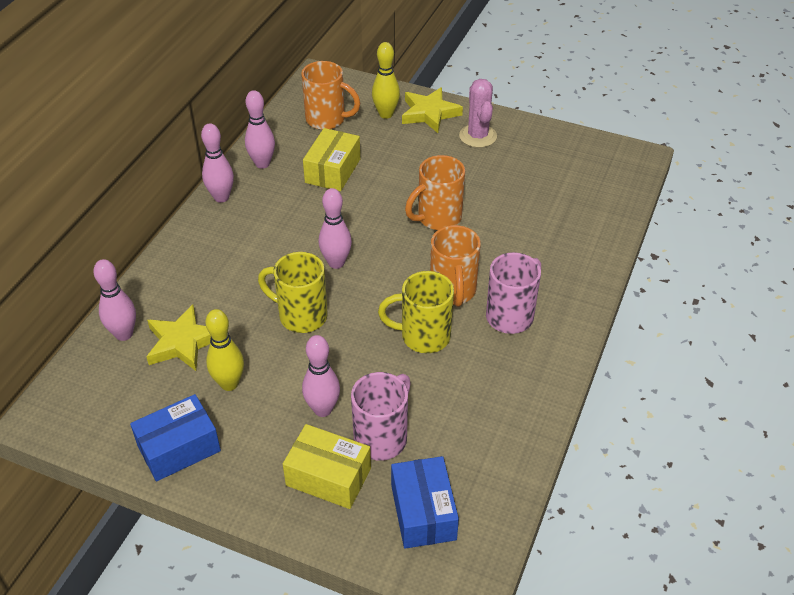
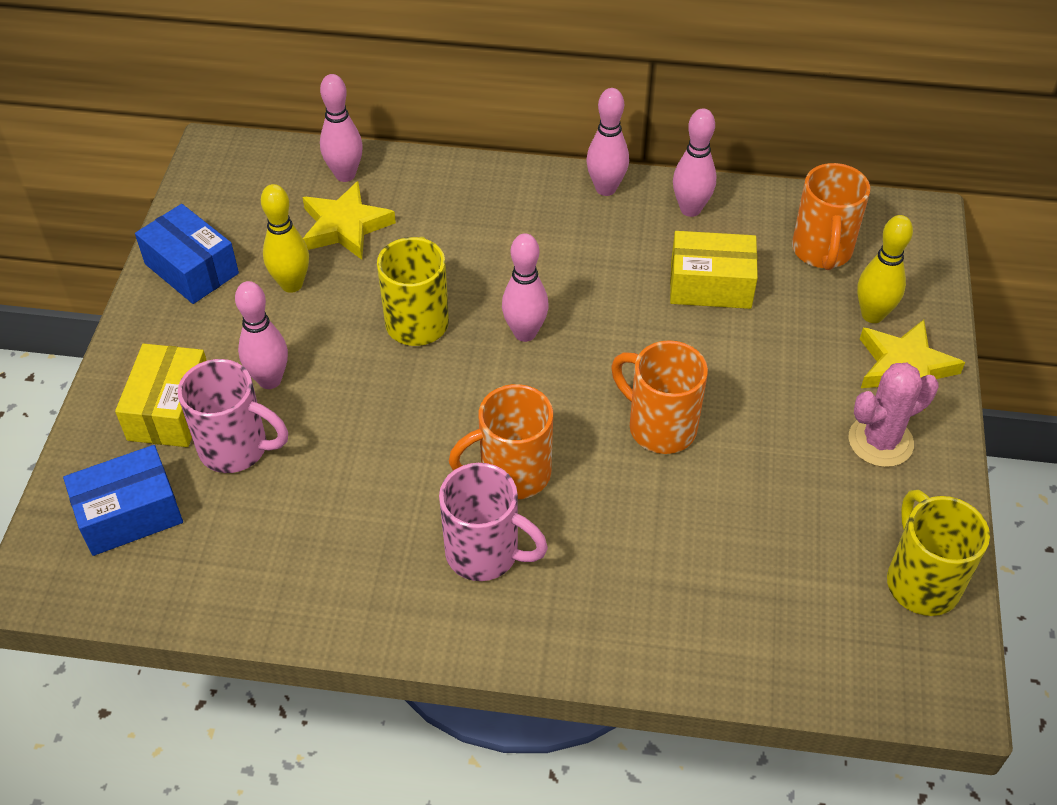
camera: 75 degrees right, 5 degrees up
yellow mug [378,271,454,353] -> yellow mug moved to [887,490,990,616]

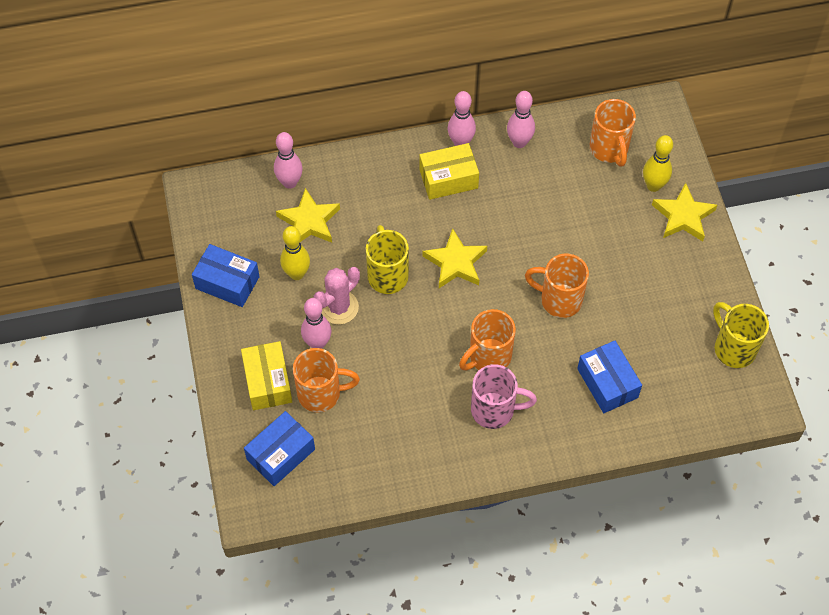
camera: 20 degrees left, 10 degrees up
pink mug [178,359,288,473] -> orange mug [293,348,360,412]
pink bowling pin [502,233,549,342] -> yellow star [423,228,487,288]
yellow box [670,231,758,309] -> yellow box moved to [419,143,479,200]
pink cactus [848,363,938,467] -> pink cactus moved to [314,267,360,324]
none -> blue box [577,340,642,413]

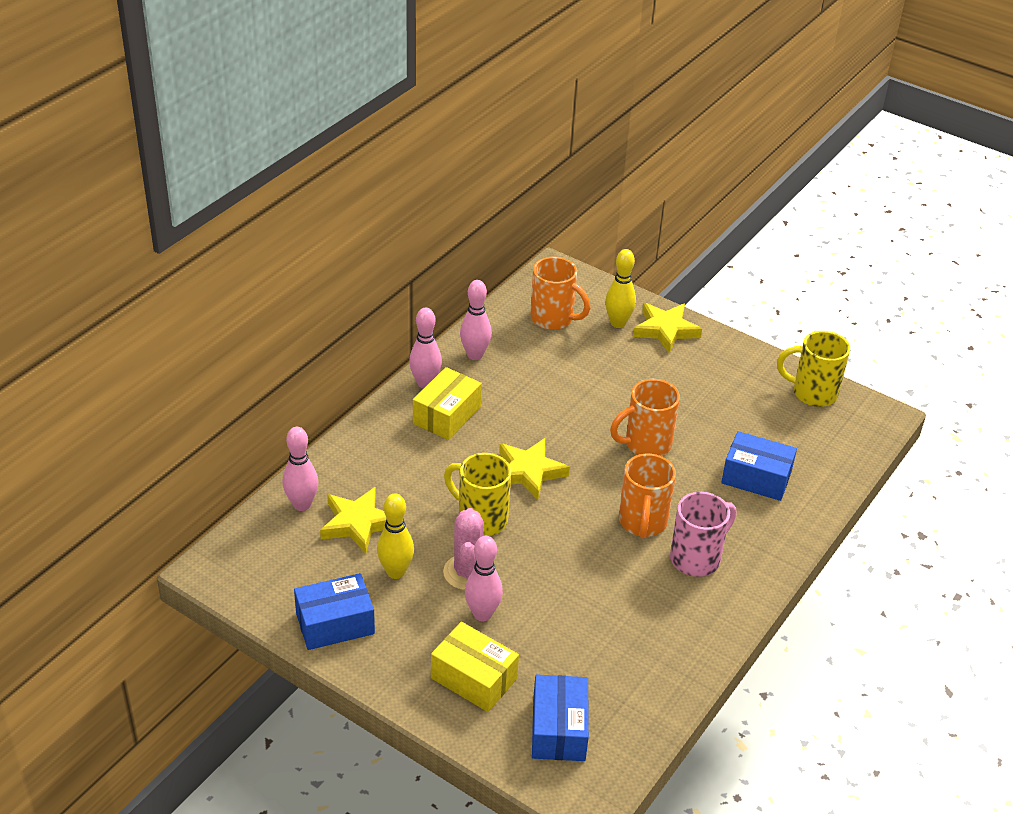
camera: 45 degrees left, 20 degrees down
orange mug [293,348,360,412] -> none

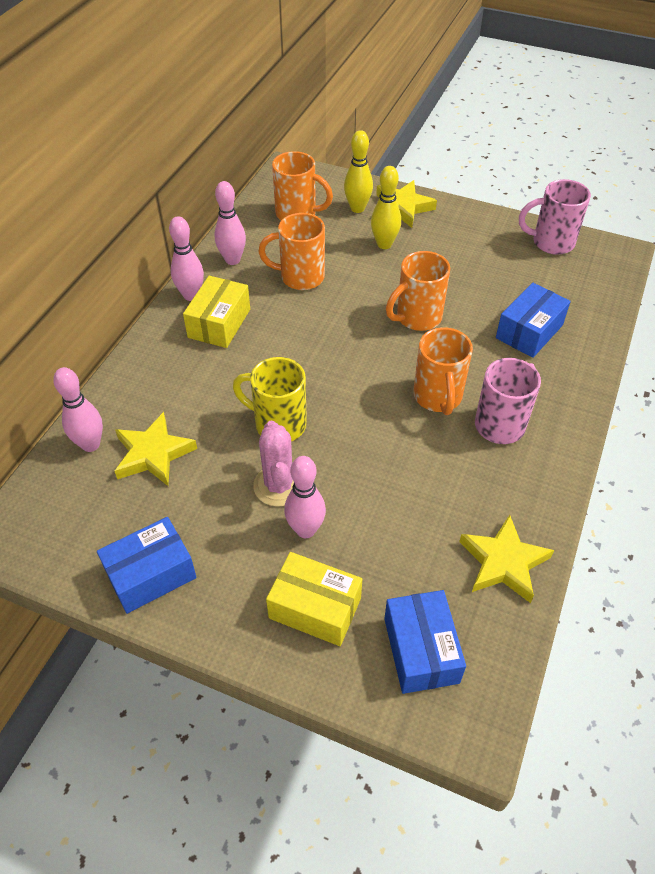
camera: 10 degrees left, 10 degrees up
yellow bowling pin [377,493,414,579] -> yellow bowling pin moved to [371,166,401,249]
yellow star [499,438,570,500] -> yellow star moved to [459,515,554,603]
blue box [721,431,797,501] -> blue box turned 60 degrees counterclockwise [496,283,571,358]
yellow mug [777,331,850,407] -> pink mug [519,179,591,255]
none -> orange mug [258,213,325,290]

